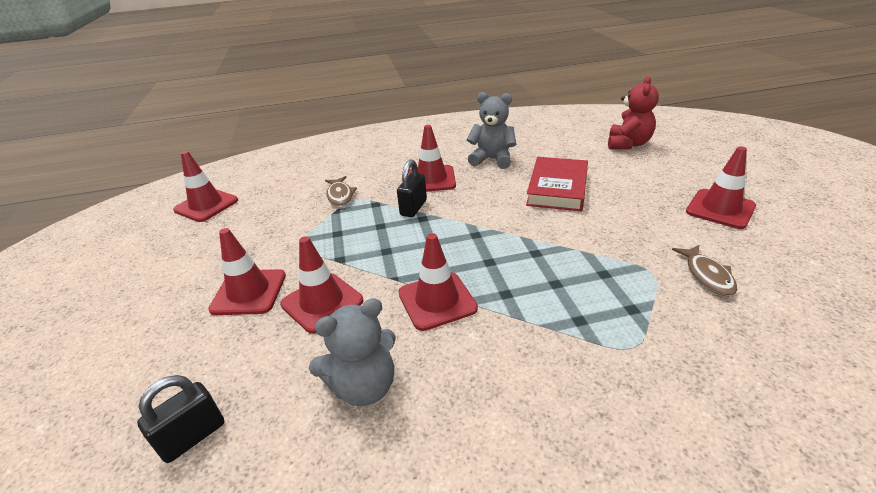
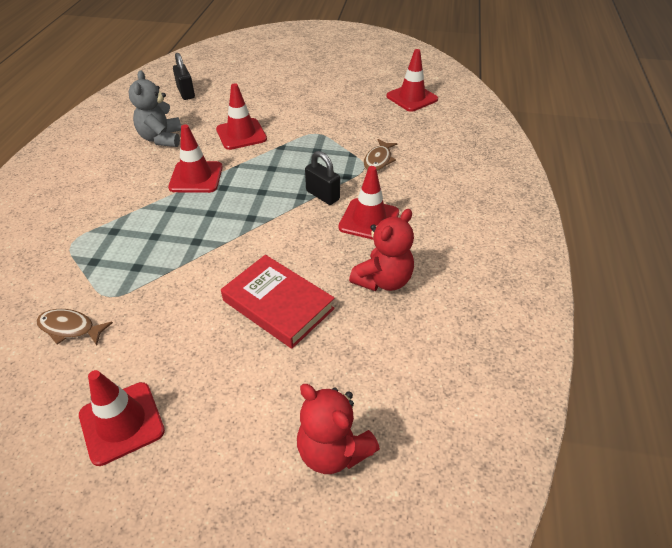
camera: 110 degrees right, 10 degrees up
red traffic cone [208,228,286,315] -> none
brown fish [325,176,357,206] -> brown fish turned 75 degrees counterclockwise [364,139,398,171]
grey teddy bear [466,92,517,169] -> red teddy bear [349,209,414,291]

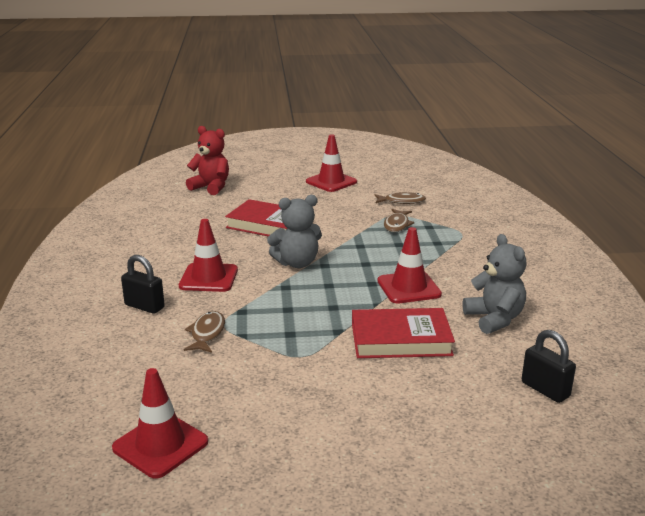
camera: 165 degrees right, 20 degrees down
red traffic cone [216,83,267,150] -> red book [352,308,455,358]
black padlock [305,151,340,205] -> black padlock moved to [121,255,165,314]
red teddy bear [349,209,414,291] -> none
none -> grey teddy bear [267,195,322,268]
none -> brown fish [384,209,414,232]

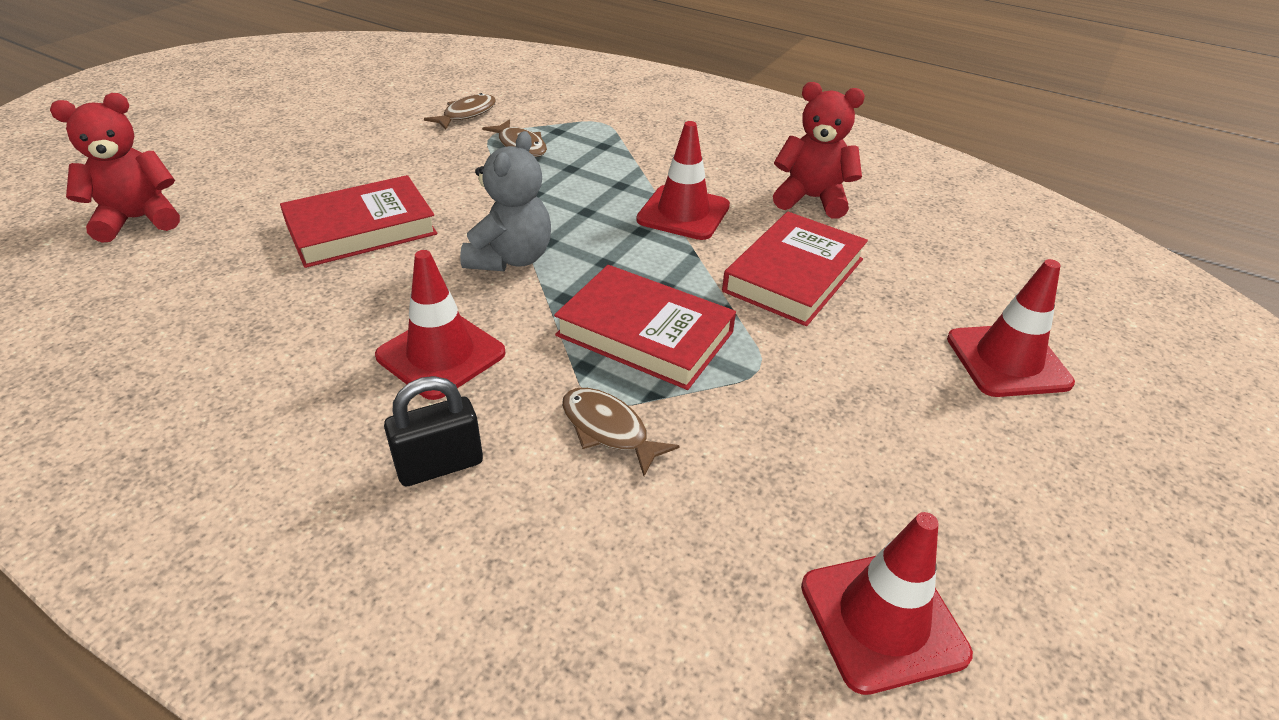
camera: 55 degrees left, 15 degrees up
red traffic cone [306,134,357,192] -> red traffic cone moved to [947,259,1075,397]
grey teddy bear [463,234,527,334] -> red teddy bear [773,82,865,219]
black padlock [522,330,576,403] -> none
none -> red book [554,265,736,390]

